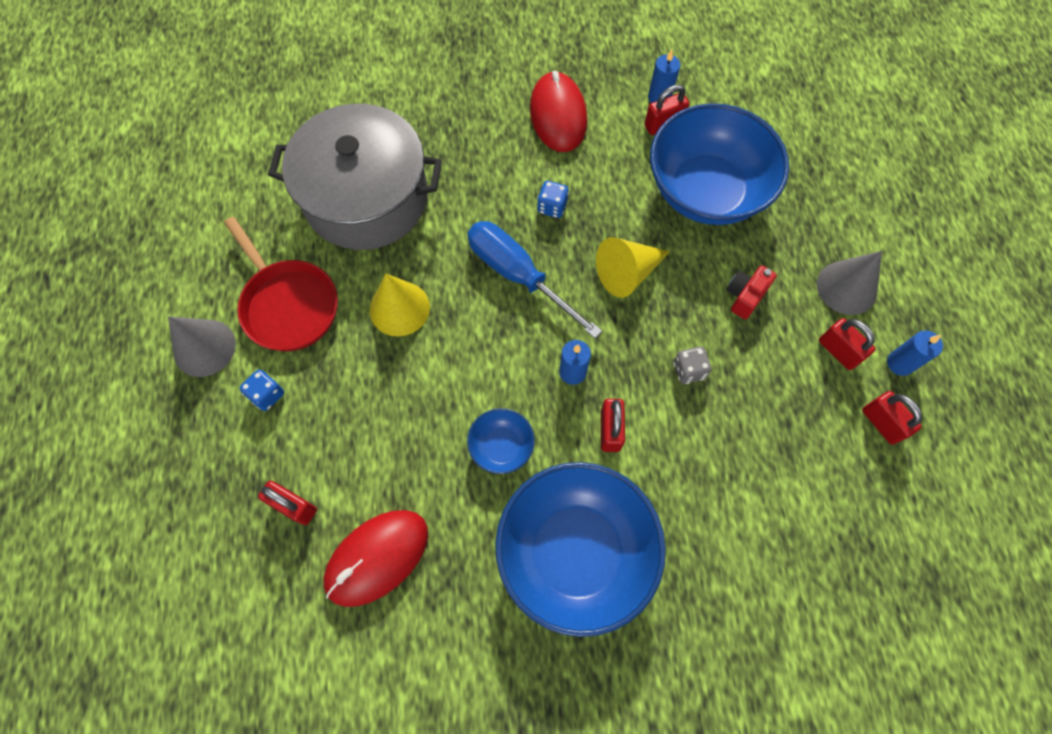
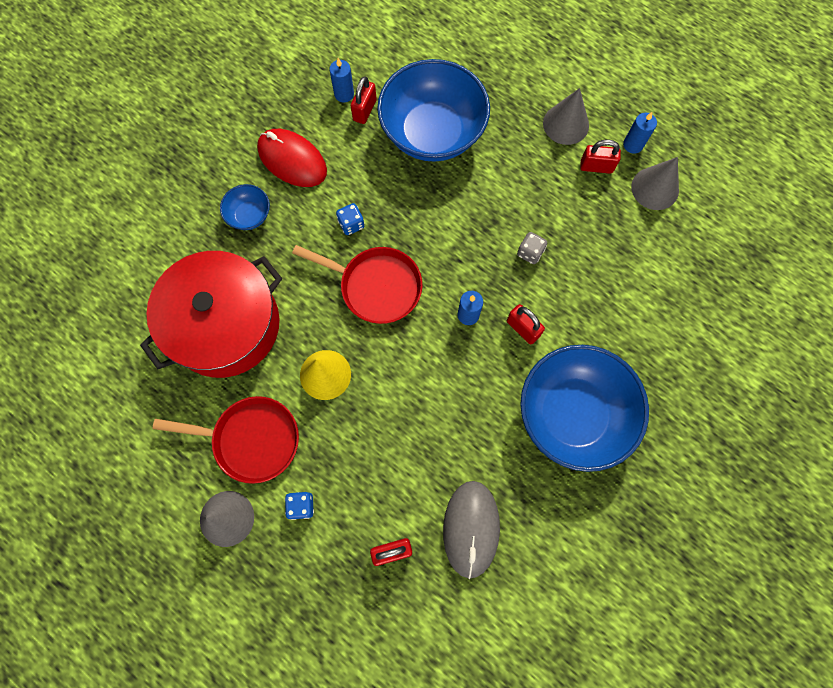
camera: 45 degrees left, 5 degrees up
grey pot [268,104,442,250] -> red pot [140,251,282,378]
red mouse [324,510,428,607] -> grey mouse [443,481,500,579]
blue screwdriver [467,221,602,338] -> red pan [292,245,422,324]
blue bowl [467,408,535,474] -> blue bowl moved to [220,184,270,230]
yellow cone [596,237,670,298] -> none
red camera [726,265,777,319] -> none
red padlock [862,391,922,445] -> grey cone [631,157,679,210]

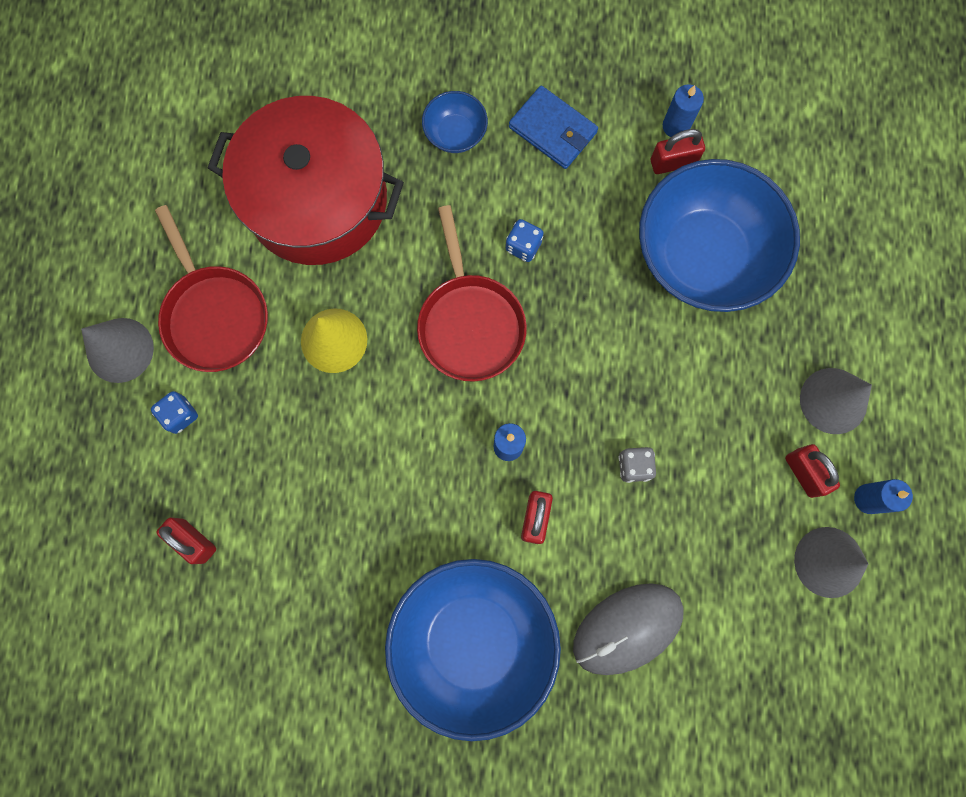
camera: 55 degrees right, 5 degrees up
red mouse [257,129,327,187] -> blue wallet [509,85,598,169]
grey mouse [443,481,500,579] -> grey mouse moved to [573,583,684,675]

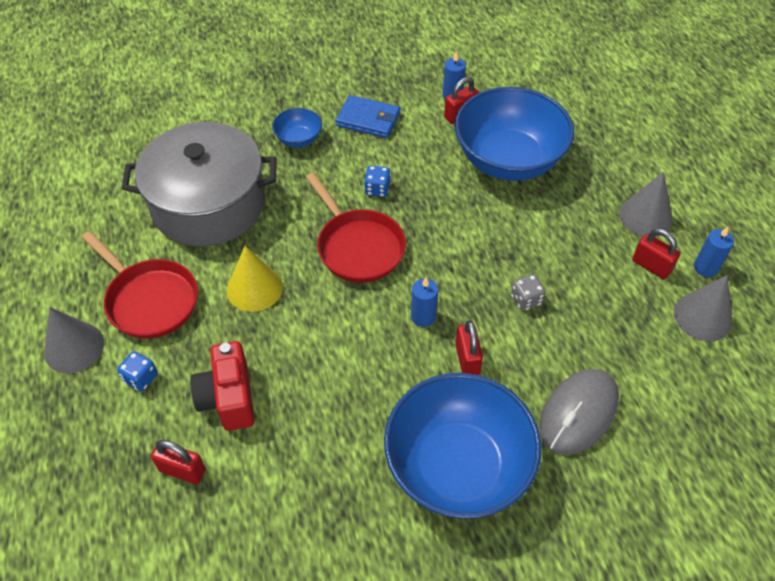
camera: 20 degrees left, 25 degrees down
red pot [208,96,404,265] -> grey pot [122,122,276,246]
none -> red camera [190,341,255,431]

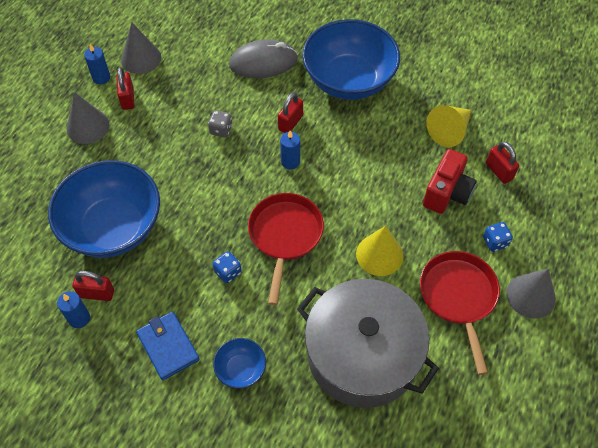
camera: 140 degrees left, 5 degrees up
none -> yellow cone [426,105,471,147]

